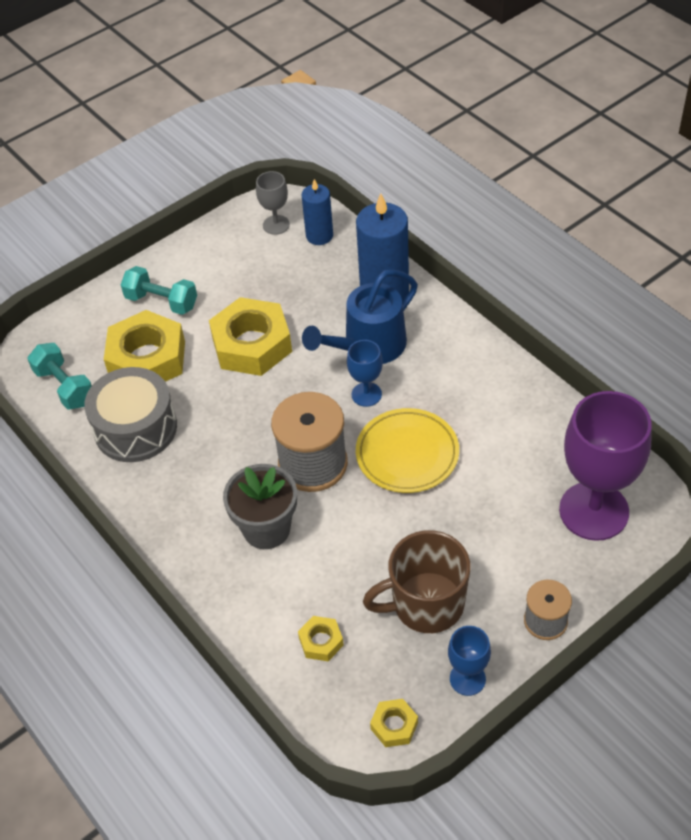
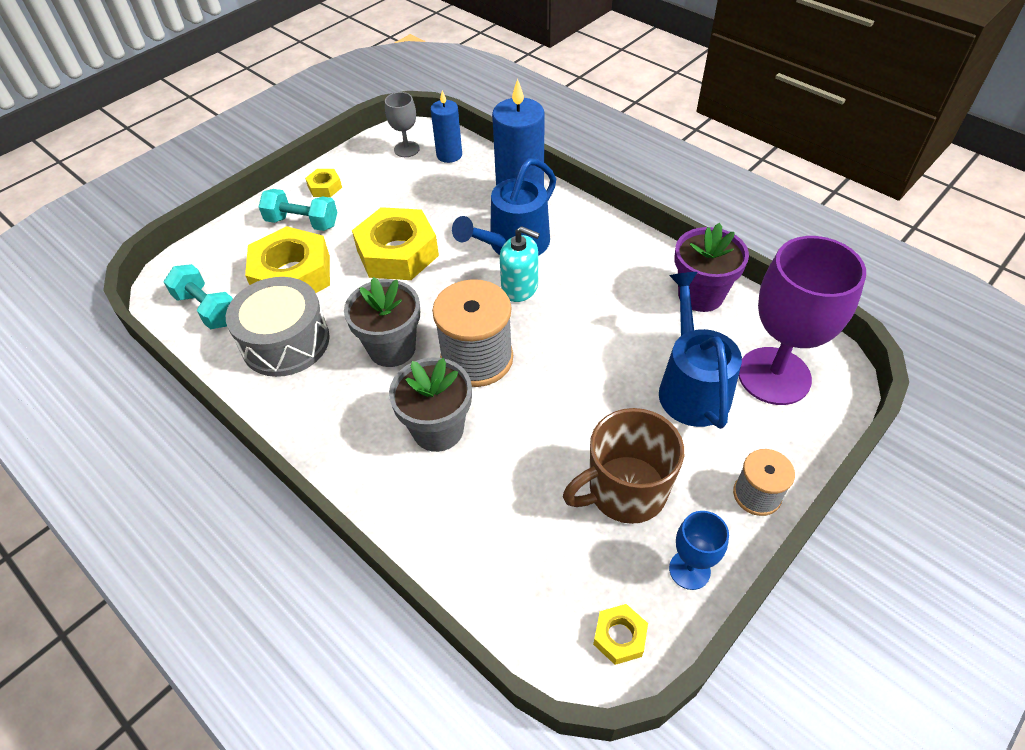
camera: 10 degrees left, 0 degrees up
yellow nut [298,616,344,661] -> yellow nut moved to [305,169,342,197]
blue goblet [347,340,383,407] -> turquoise soap dispenser [500,226,540,302]
yellow plate [356,408,459,493] -> none
none -> grey flower pot [344,277,420,367]
none -> blue watering can [659,272,742,429]
none -> purple flower pot [675,223,749,312]

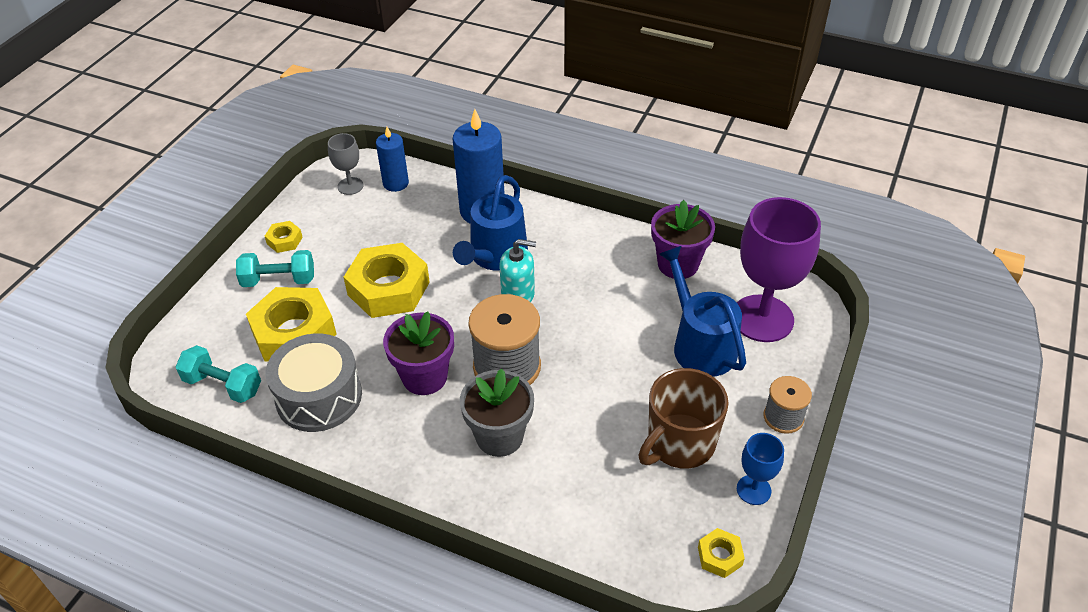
camera: 20 degrees left, 5 degrees down
grey flower pot [344,277,420,367] -> purple flower pot [383,312,454,395]

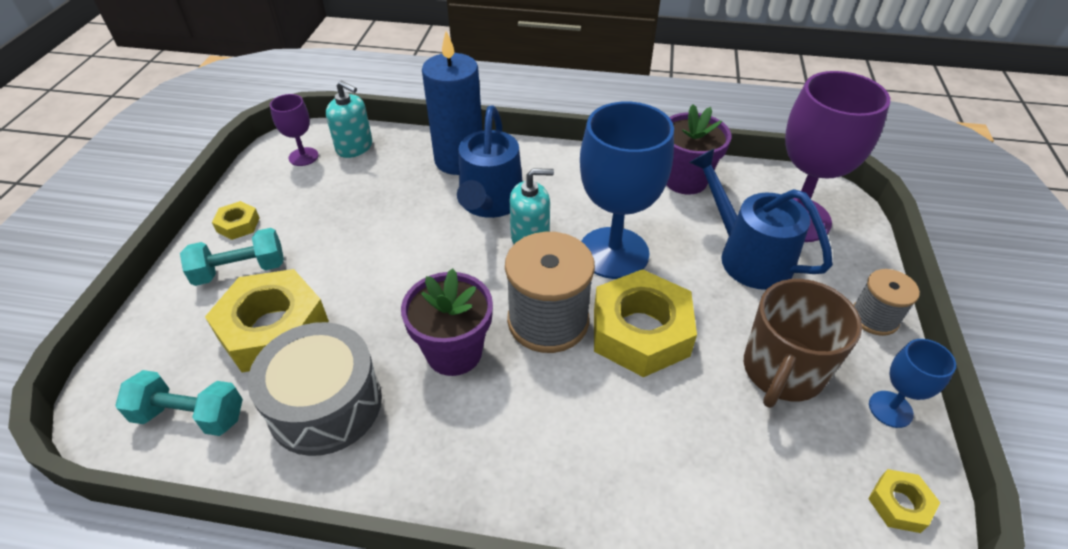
camera: 15 degrees left, 0 degrees up
grey goblet [328,133,364,195] -> purple goblet [270,94,319,166]
yellow nut [344,243,430,318] -> yellow nut moved to [594,269,697,377]
blue candle [376,127,409,192] -> turquoise soap dispenser [326,80,372,158]
grey flower pot [460,369,534,457] -> none
none -> blue goblet [580,102,674,279]

